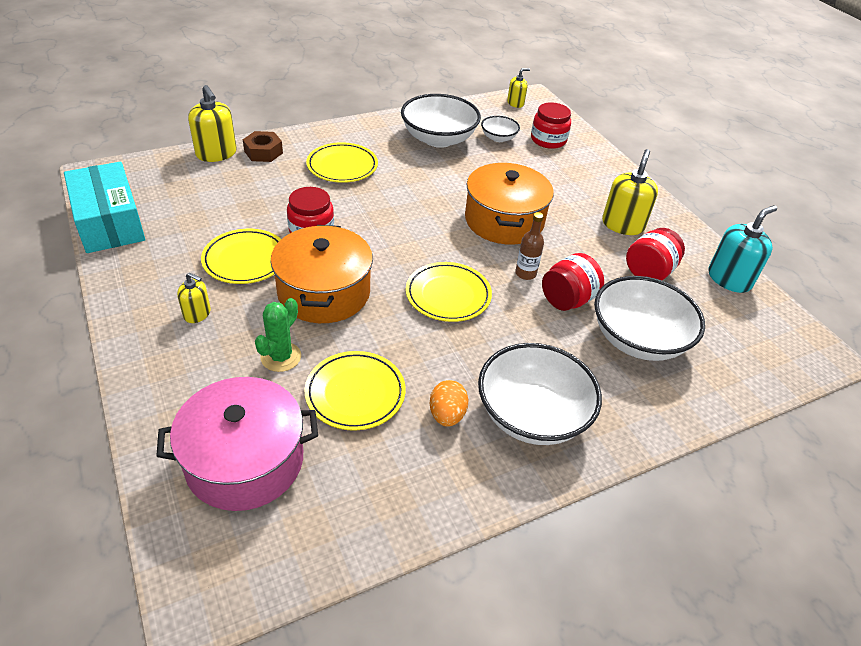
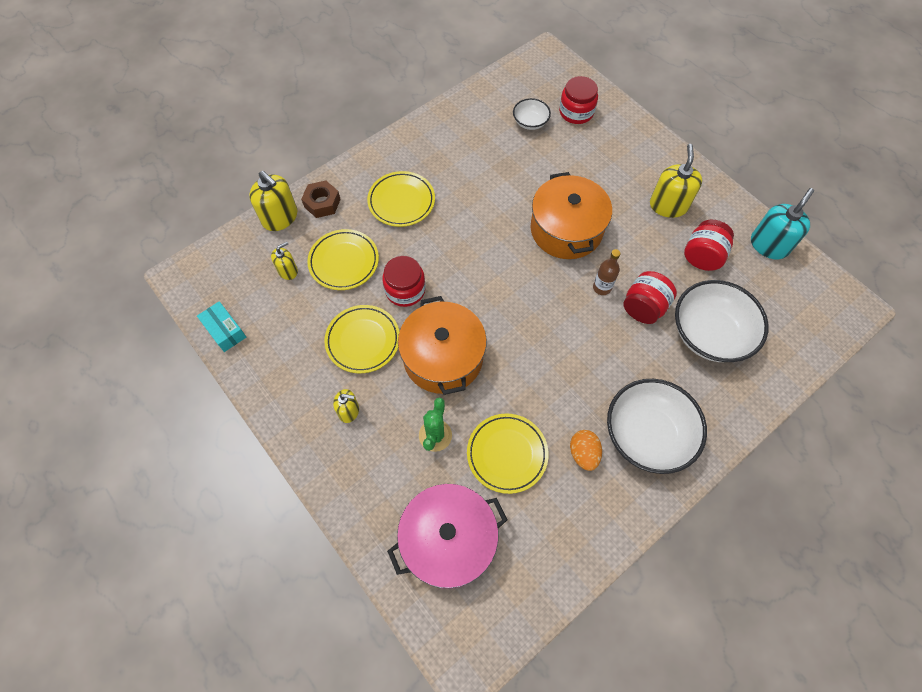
camera: 10 degrees left, 20 degrees up
turquoise box [64,162,145,253] -> turquoise box [197,301,246,352], size x0.52
white bowl [401,94,481,148] -> none
yellow plate [406,262,492,322] -> yellow plate moved to [307,229,379,290]
yellow soap dispenser [507,68,530,108] -> yellow soap dispenser moved to [271,242,298,280]

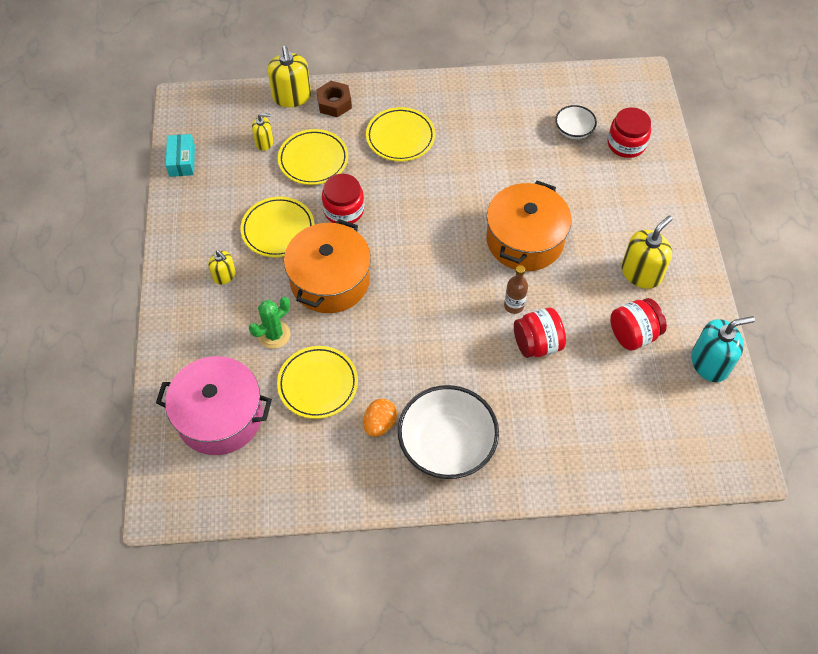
camera: 35 degrees right, 5 degrees down
white bowl [675,280,769,362] -> none

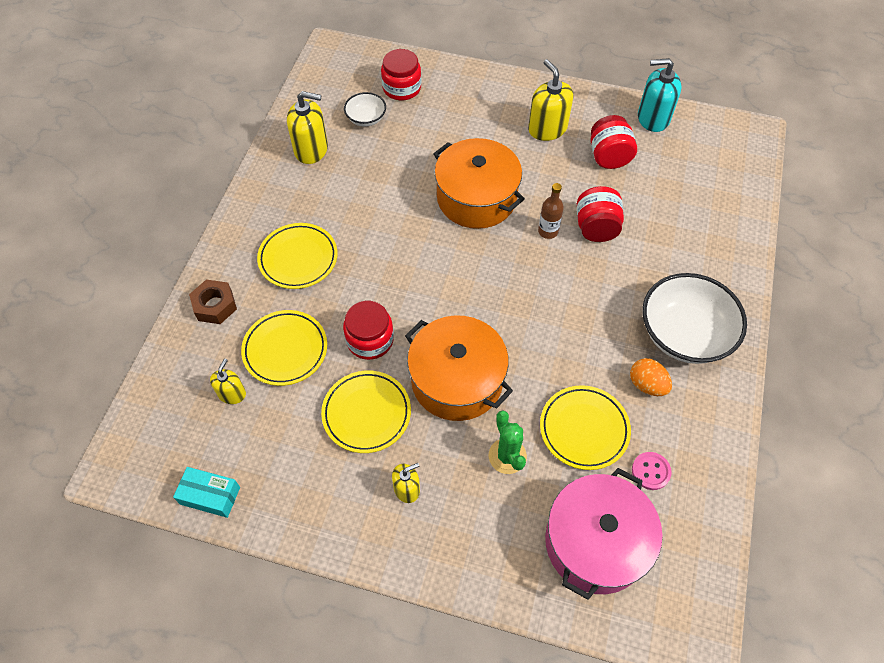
camera: 70 degrees left, 0 degrees up
yellow soap dispenser [268,46,311,107] -> yellow soap dispenser moved to [287,91,328,164]
turquoise soap dispenser [691,316,755,382] -> turquoise soap dispenser turned 90 degrees counterclockwise [638,58,681,132]
none -> pink button [632,452,672,490]

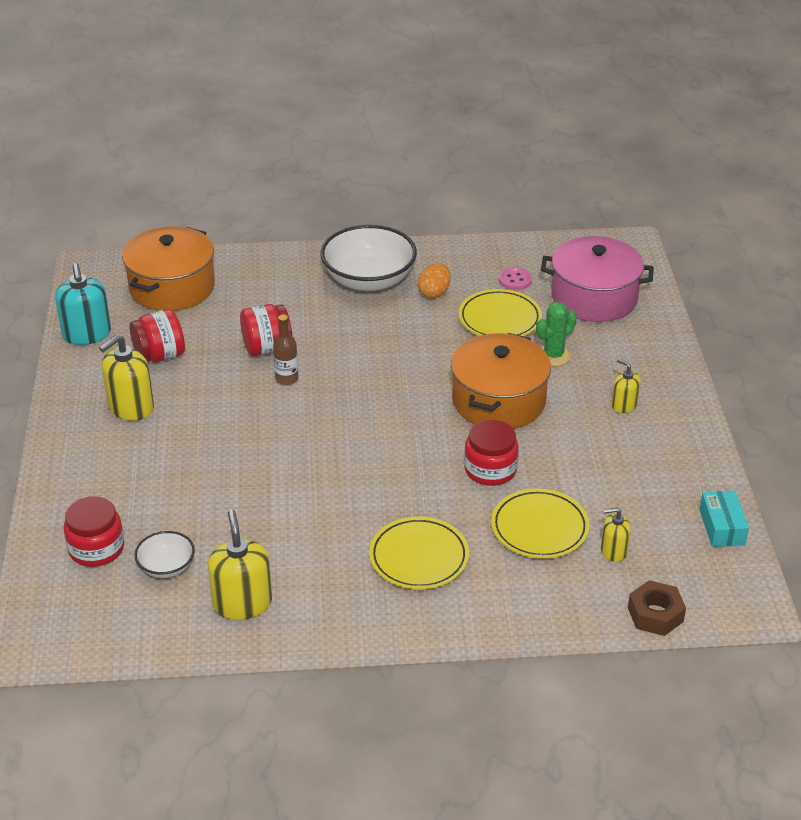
camera: 110 degrees left, 20 degrees down
brown nut [189,279,237,324] -> brown nut moved to [628,580,686,636]
yellow plate [321,371,411,453] -> none
orange pot [433,138,525,229] -> orange pot moved to [122,226,215,311]

